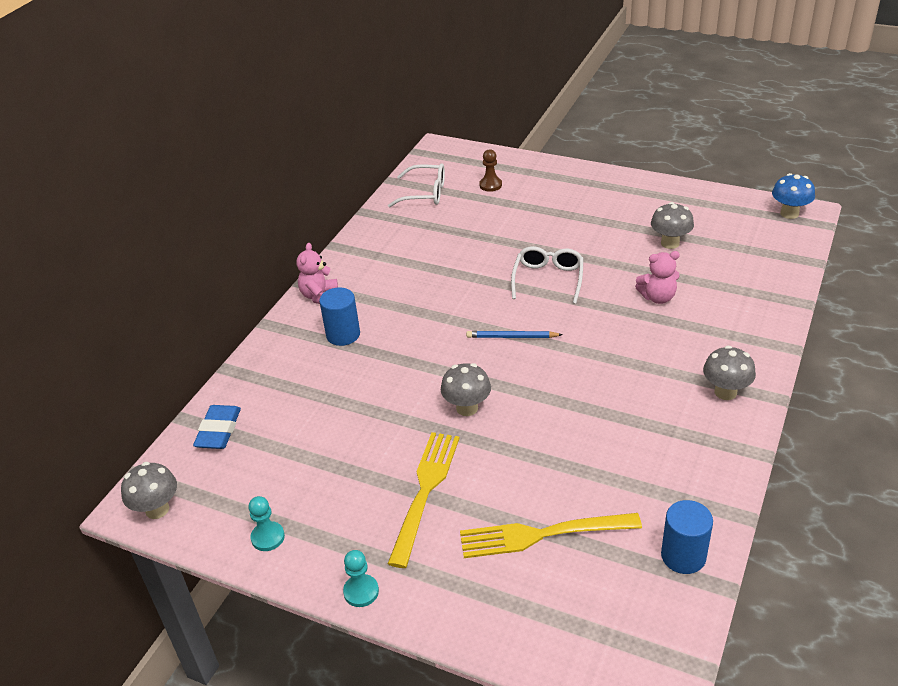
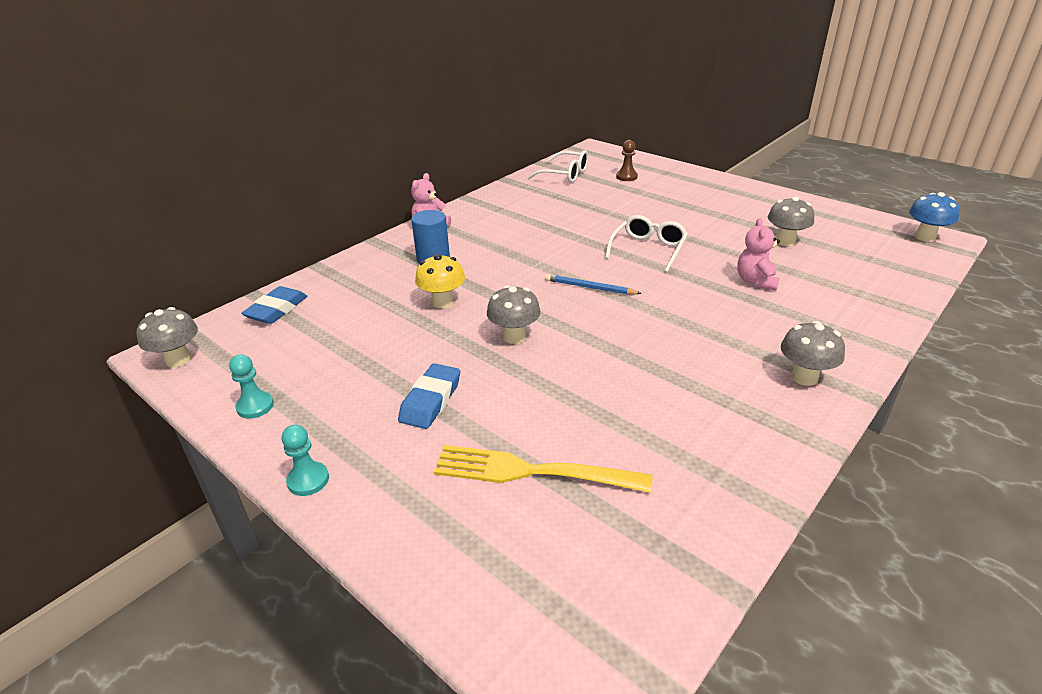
camera: 15 degrees right, 5 degrees down
yellow fork [388,432,460,568] -> blue eraser [398,363,460,429]
pink teddy bear [635,251,680,304] -> pink teddy bear turned 90 degrees clockwise [737,218,780,290]
blue cylinder [661,500,713,574] -> none
none -> yellow mushroom [415,254,465,309]

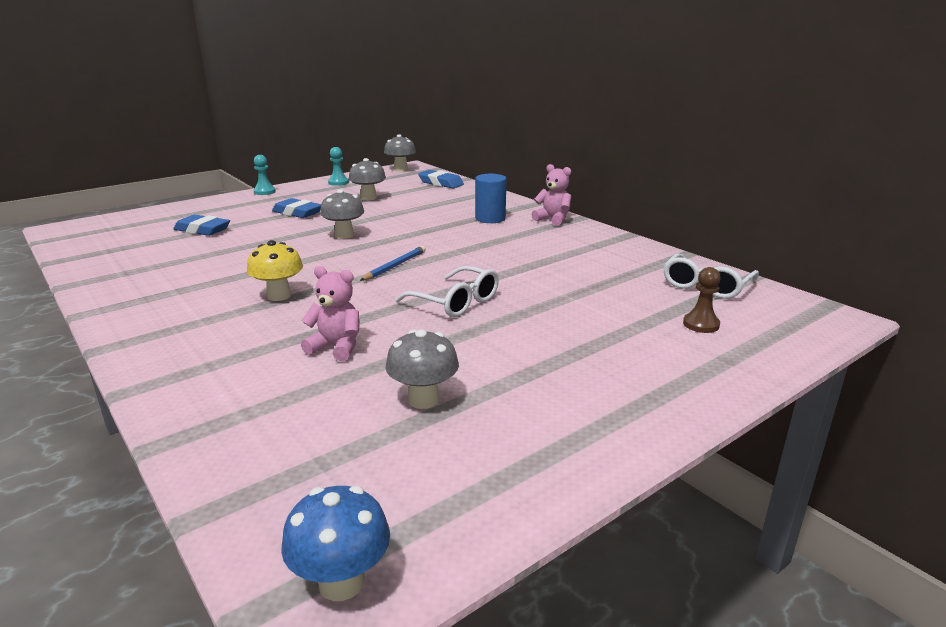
camera: 100 degrees right, 10 degrees down
yellow mushroom [415,254,465,309] -> yellow mushroom moved to [247,240,303,301]
yellow fork [434,445,652,493] -> blue eraser [173,215,230,236]
grey mushroom [781,321,845,386] -> grey mushroom moved to [349,158,386,201]

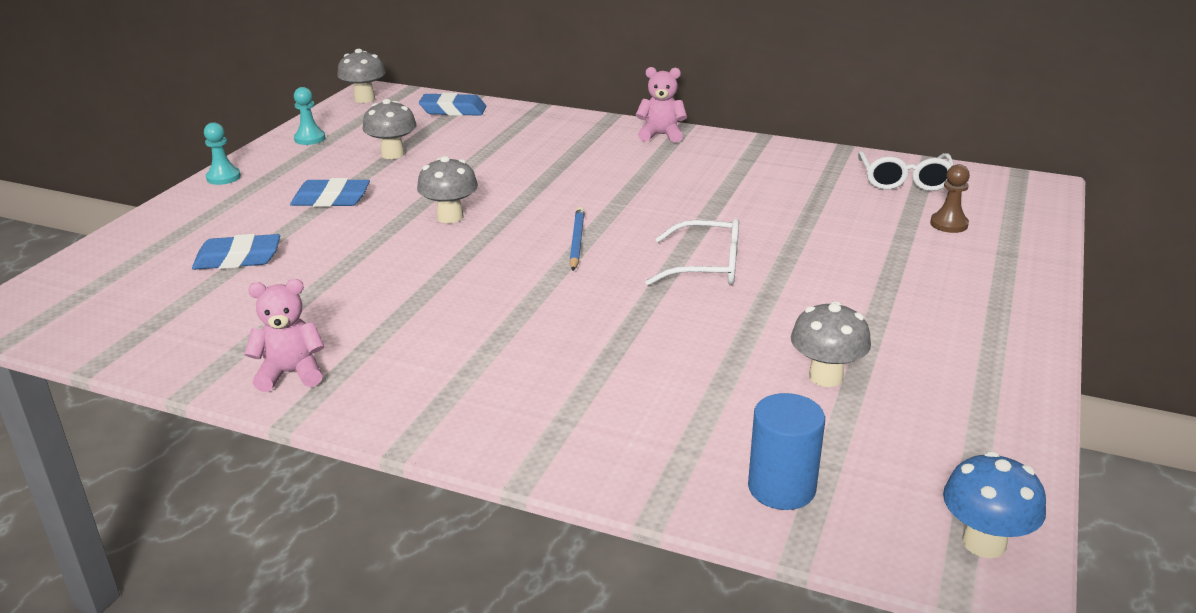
camera: 30 degrees left, 5 degrees up
yellow mushroom [247,240,303,301] -> none
pink teddy bear [301,266,360,361] -> pink teddy bear moved to [244,279,324,392]
blue cylinder [475,174,506,223] -> blue cylinder moved to [748,393,825,510]

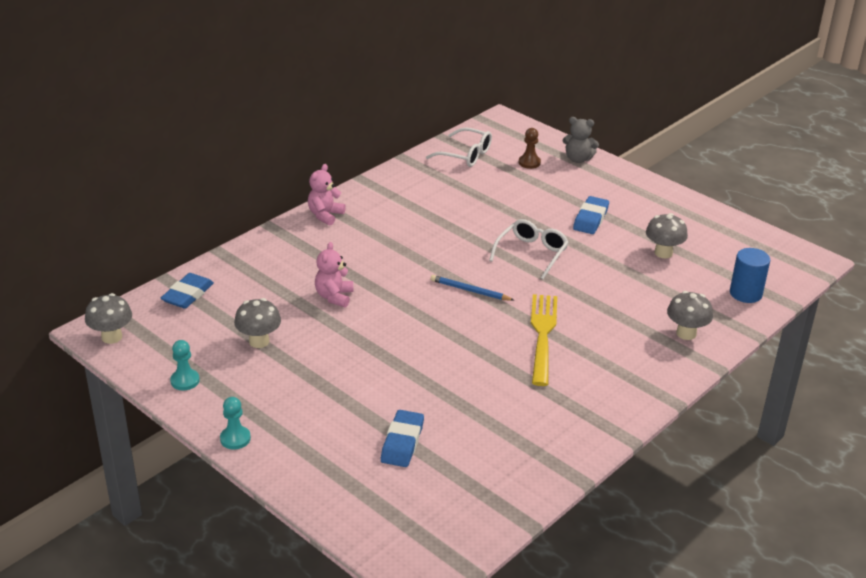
camera: 70 degrees left, 5 degrees up
pink teddy bear [244,279,324,392] -> pink teddy bear moved to [315,242,353,307]
blue eraser [290,178,370,207] -> blue eraser moved to [573,196,609,234]
grey mushroom [417,156,478,223] -> grey mushroom moved to [667,291,713,340]
blue mushroom [943,451,1046,558] -> none
none -> yellow fork [531,294,557,386]
none -> grey teddy bear [563,117,599,163]

